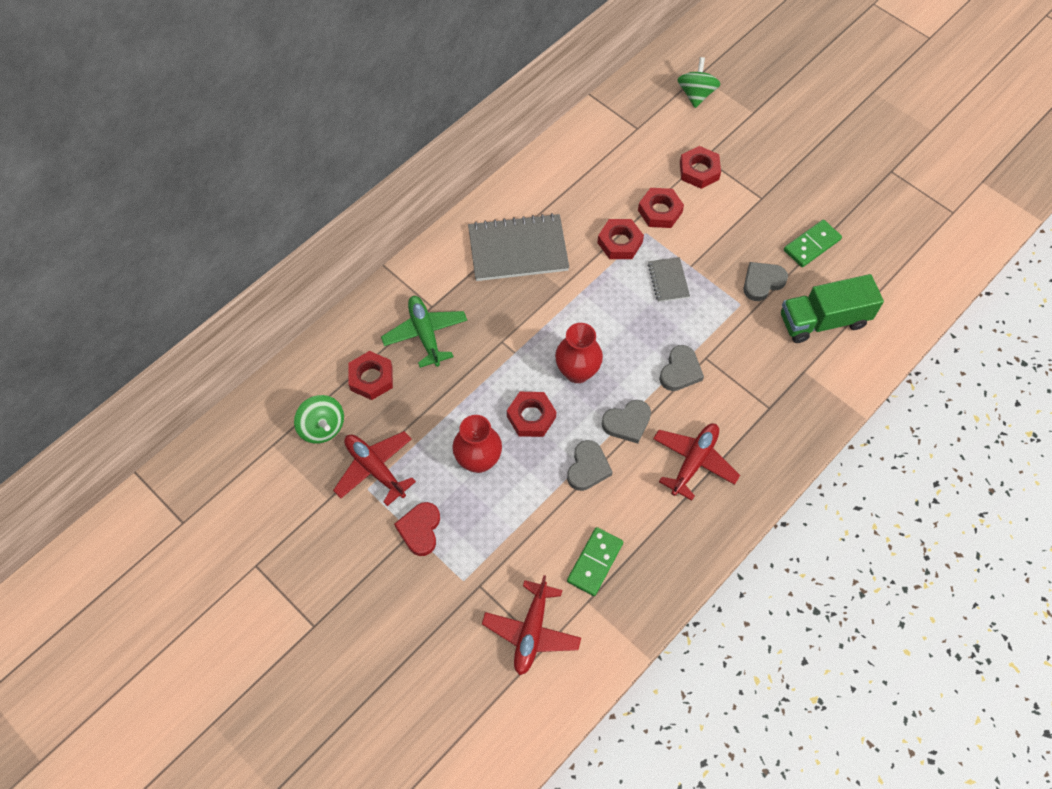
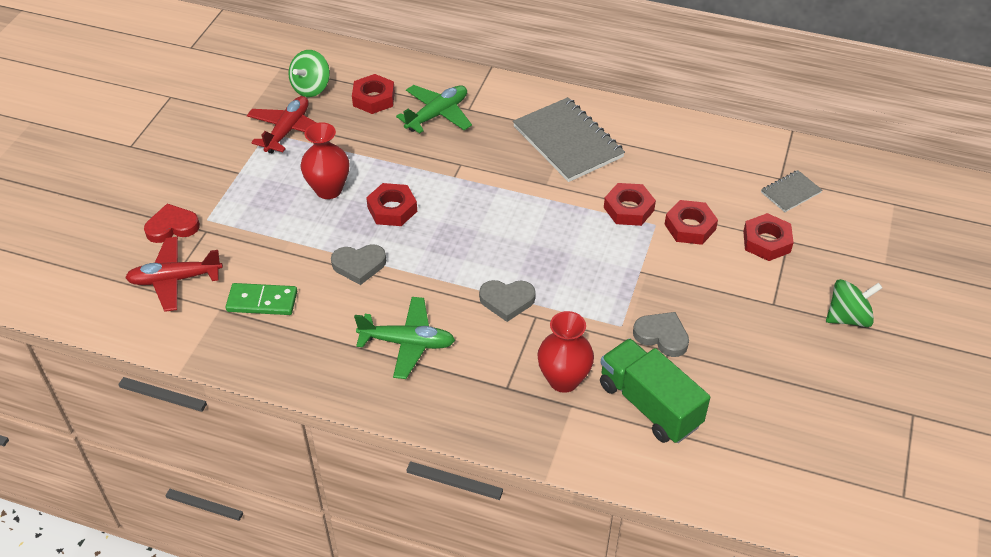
camera: 65 degrees right, 15 degrees down
red heart [394,502,440,556] -> red heart moved to [144,204,200,243]
red vase [555,323,603,383] -> red vase moved to [537,311,594,393]
grey heart [602,400,651,444] -> none
grey notebook [648,257,690,302] -> grey notebook moved to [761,170,822,212]
red plane [653,424,740,501] -> green plane [354,297,455,379]
green spinning top [677,57,720,108] -> green spinning top moved to [826,279,882,327]
green domino [784,220,842,267] -> none

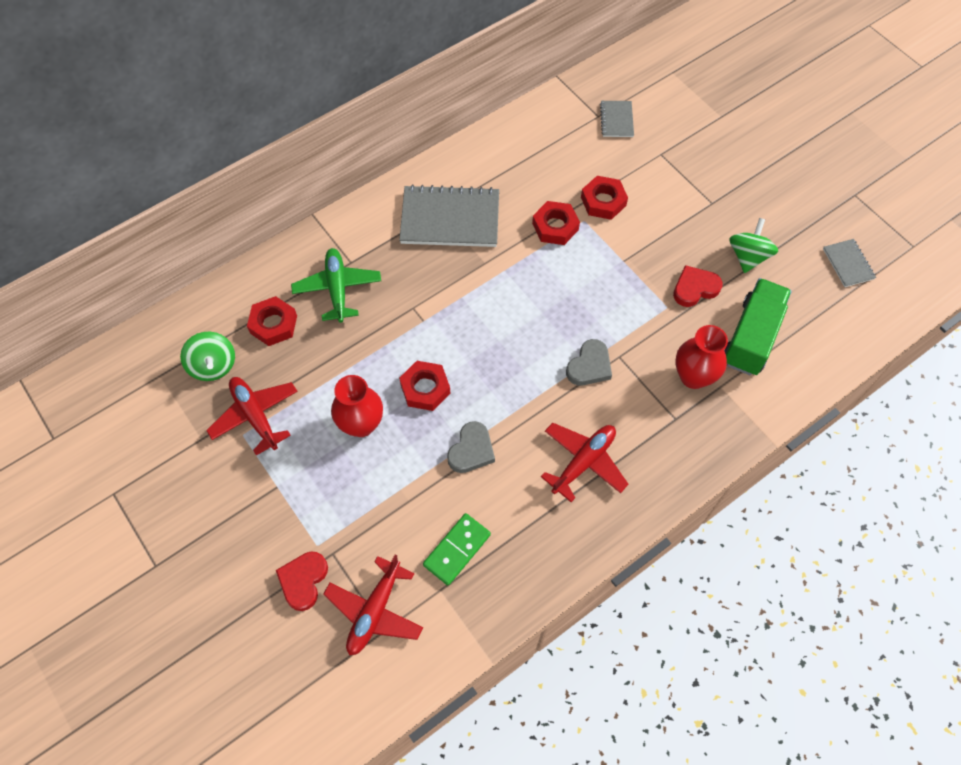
camera: 55 degrees left, 15 degrees up
green plane [354,297,455,379] -> red plane [541,423,628,502]
green truck [600,338,710,443] -> green truck turned 120 degrees clockwise [724,278,792,375]
grey heart [633,312,689,357] -> red heart [673,265,723,307]
red nut [743,213,794,261] -> none
green spinning top [826,279,882,327] -> green spinning top moved to [729,218,778,273]
none -> grey notebook [823,239,876,287]

